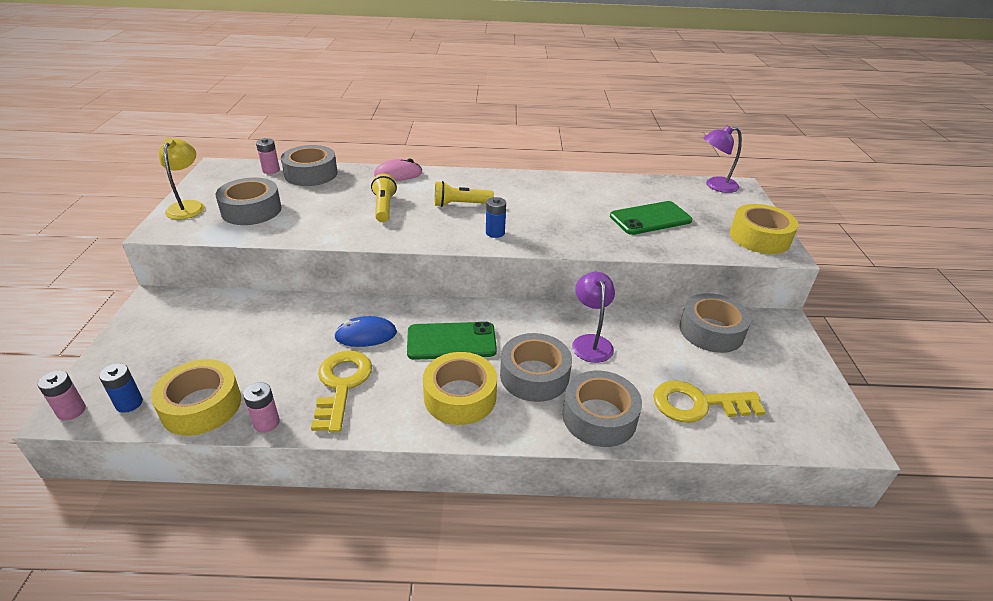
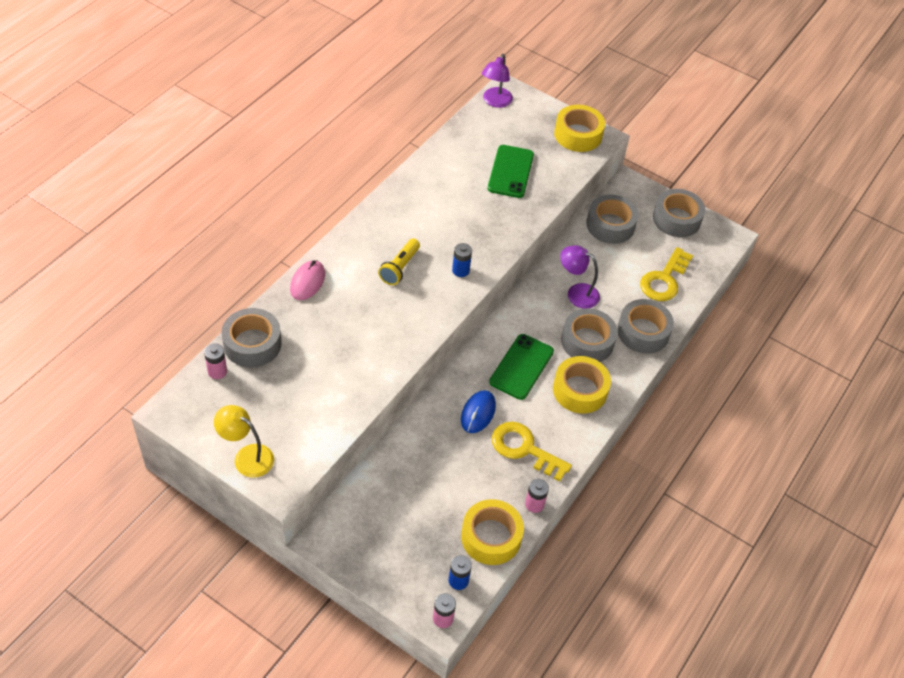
camera: 60 degrees left, 15 degrees up
grey tape [215,178,282,225] -> grey tape moved to [653,189,705,237]
yellow flashlight [371,174,397,222] -> none

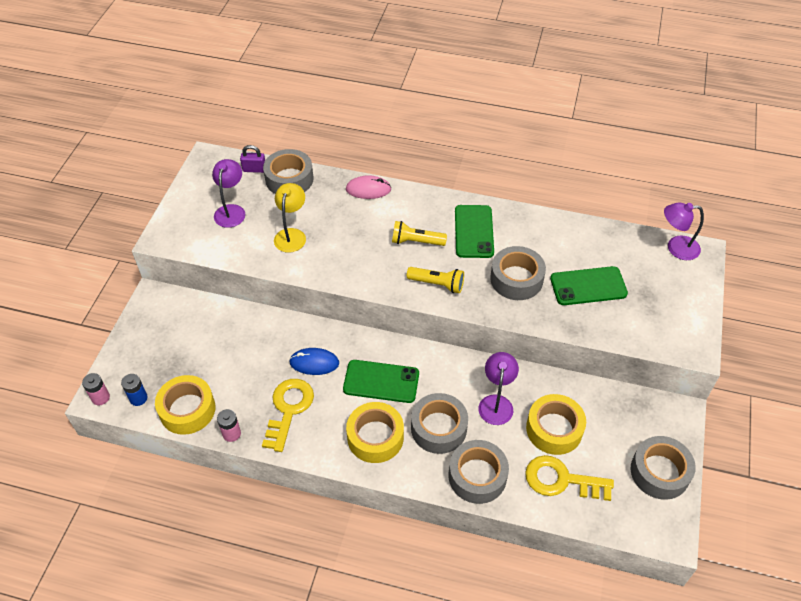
camera: 75 degrees right, 0 degrees up
pink battery [204,343,227,379] -> purple padlock [240,145,265,173]
yellow lamp [214,405,274,478] -> yellow lamp moved to [274,183,306,253]
blue battery [452,243,472,277] -> yellow flashlight [407,267,464,293]
yellow tape [554,105,605,152] -> yellow tape moved to [526,394,586,455]
grey tape [586,195,639,244] -> grey tape moved to [490,246,546,300]
none -> purple lamp [212,159,245,228]
none -> green phone [455,205,494,258]

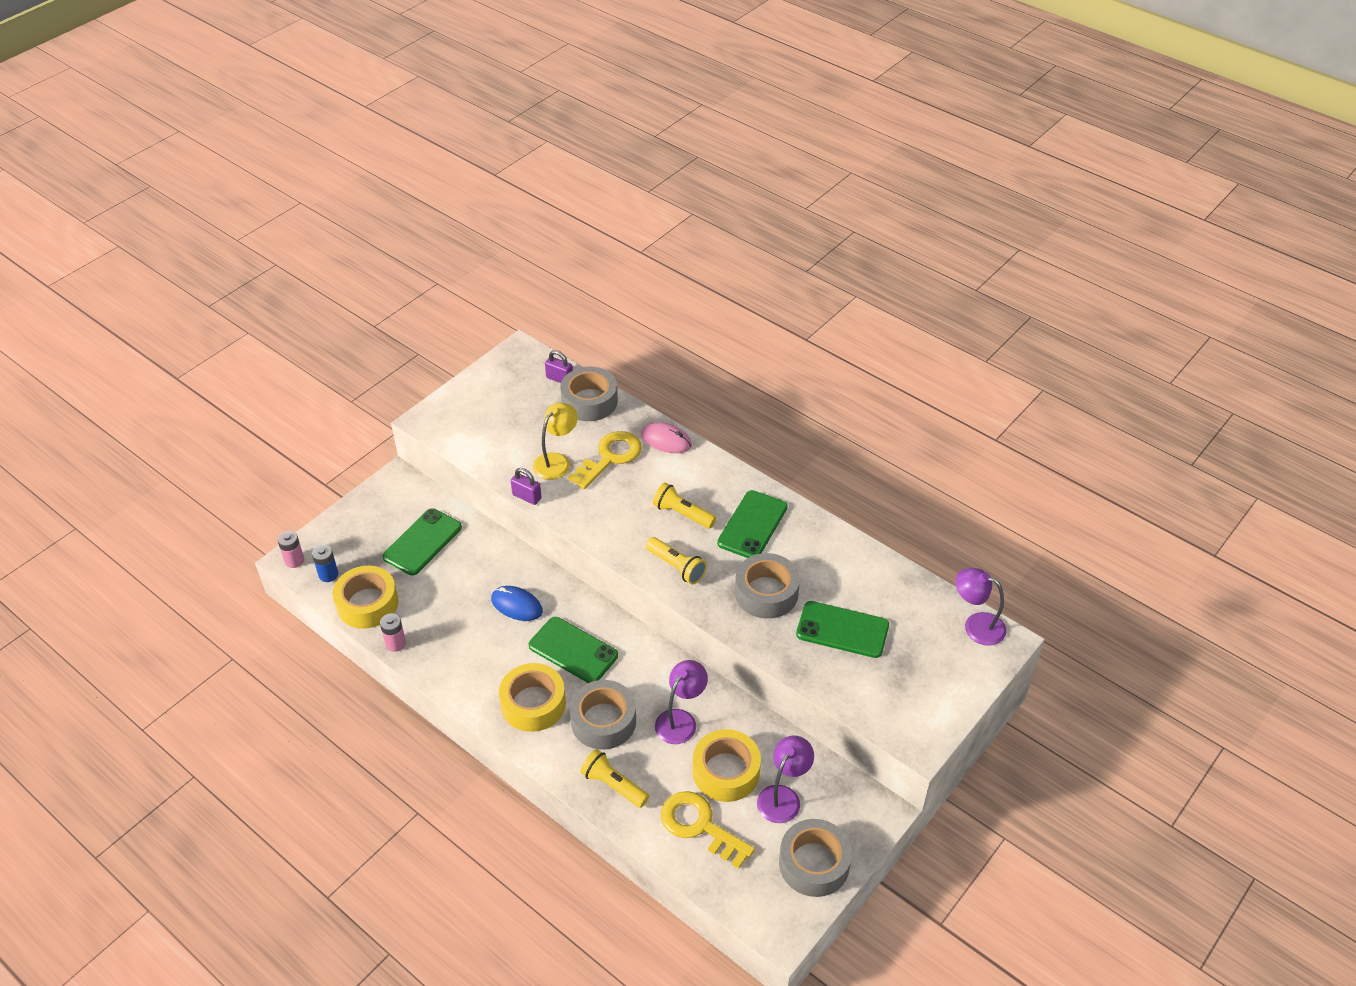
camera: 25 degrees right, 5 degrees down
purple lamp [212,159,245,228] -> purple lamp moved to [757,735,814,823]
yellow key [262,379,314,452] -> yellow key moved to [568,431,642,489]
grey tape [449,440,509,504] -> yellow flashlight [580,749,649,808]
none -> green phone [382,508,462,575]
none -> purple padlock [511,468,541,505]

